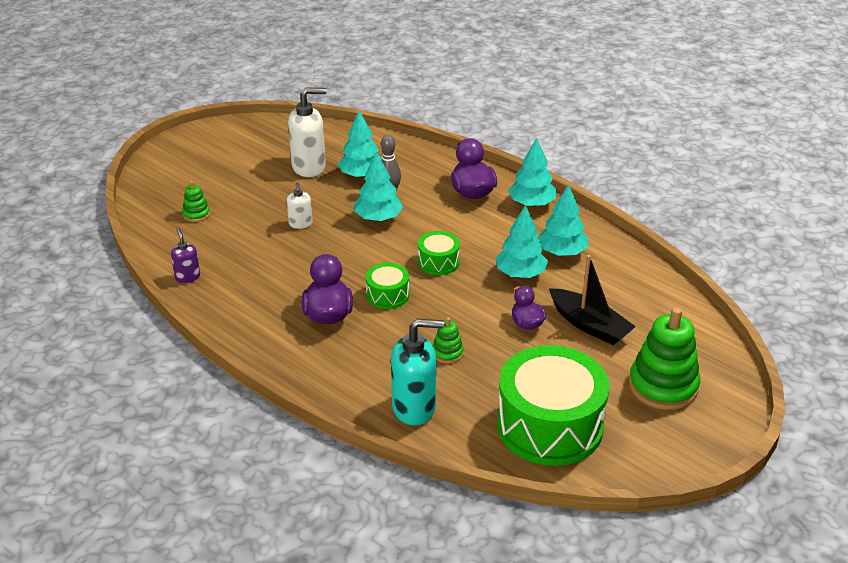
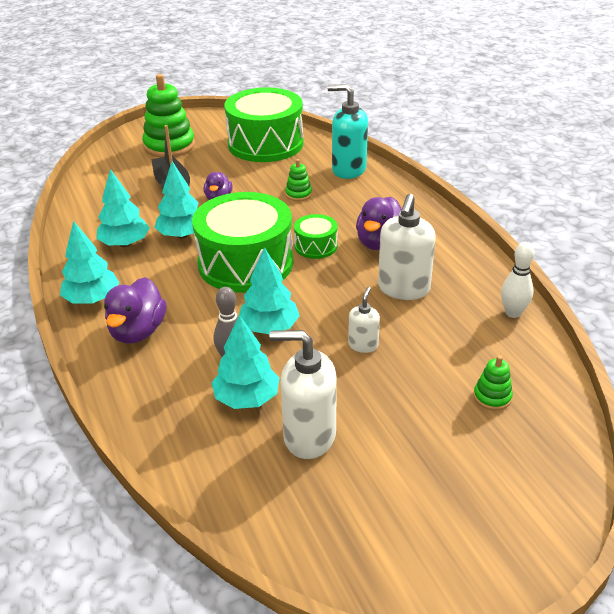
camera: 155 degrees left, 0 degrees up
purple soap dispenser [171,228,200,283] -> white bowling pin [501,242,535,318]
green drum [418,231,460,275] -> green drum [192,192,293,293], size x2.16
none -> white soap dispenser [378,194,436,300]

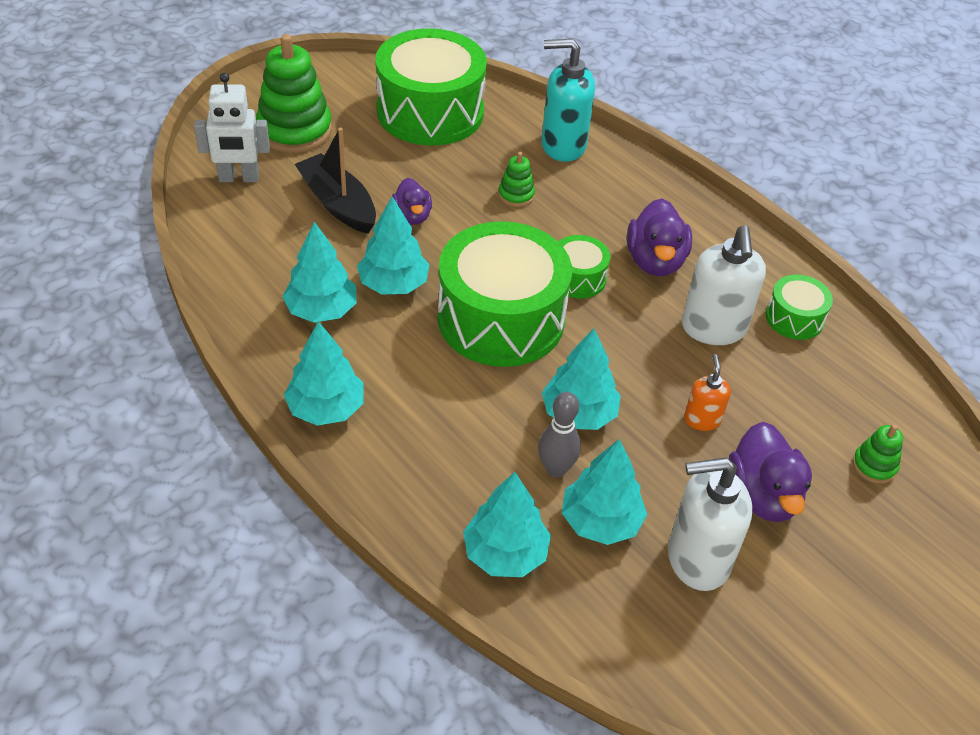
camera: 20 degrees left, 10 degrees up
purple duck [104,277,167,344] -> purple duck moved to [729,422,812,522]
white soap dispenser [348,287,380,353] -> orange soap dispenser [684,354,731,431]
white bowling pin [501,242,535,318] -> none
none -> white robot [194,73,270,182]
none -> turquoise tree [463,472,551,577]
none -> green drum [766,274,833,340]

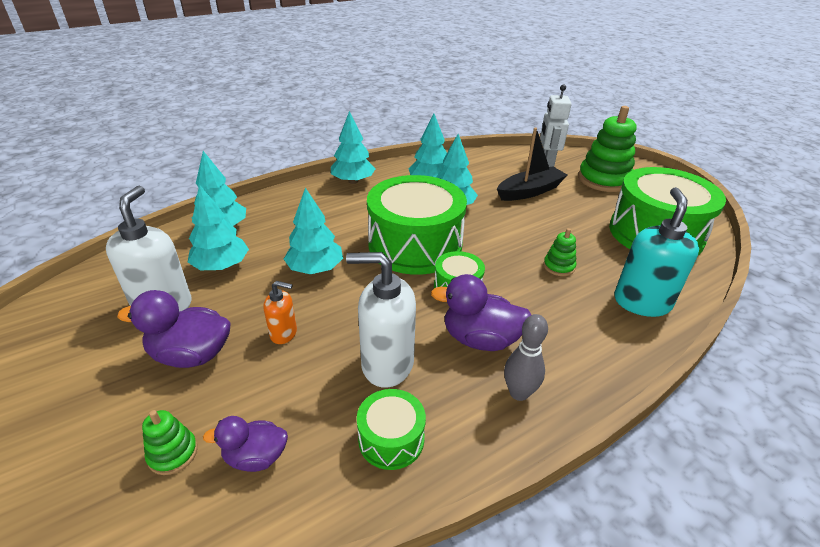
camera: 100 degrees right, 10 degrees down
purple duck [392,178,432,225] -> purple duck moved to [203,416,288,472]
grey bowling pin [538,392,581,477] -> grey bowling pin moved to [504,314,548,401]

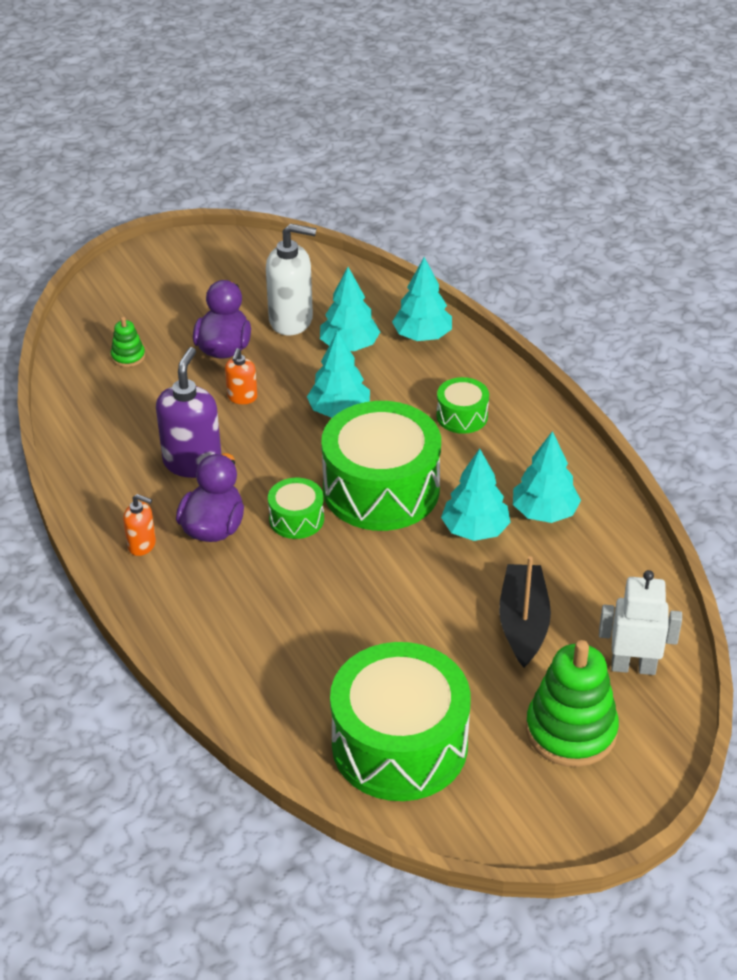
camera: 95 degrees right, 5 degrees up
purple duck [203,416,288,472] -> none
turquoise tree [331,111,376,184] -> none
white soap dispenser [346,252,416,388] -> purple soap dispenser [156,347,221,478]
green drum [357,389,426,470] -> green drum moved to [437,377,489,434]
black boat [497,128,567,201] -> black boat turned 150 degrees counterclockwise [499,556,551,668]
grey bowling pin [504,314,548,401] -> orange soap dispenser [123,494,156,556]
green stacking toy [543,228,576,276] -> none
turquoise soap dispenser [614,187,699,317] -> none

